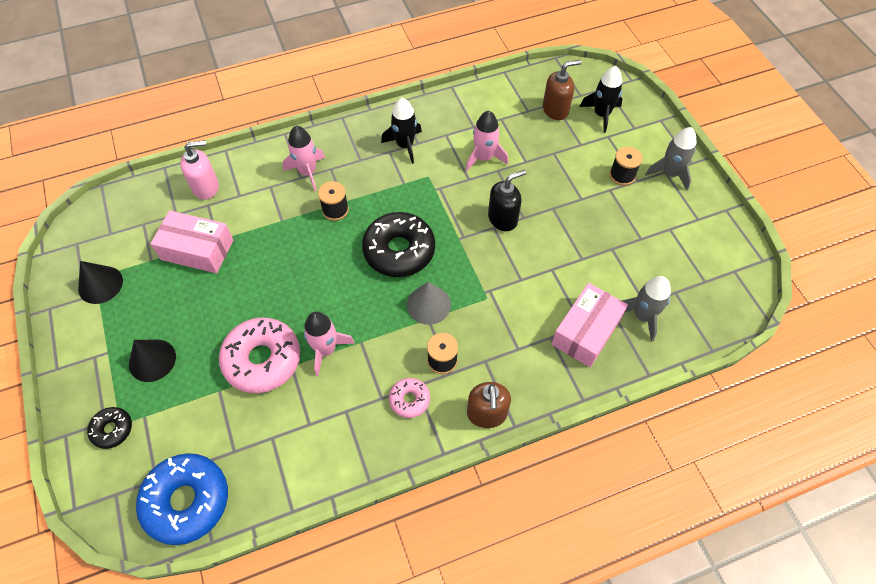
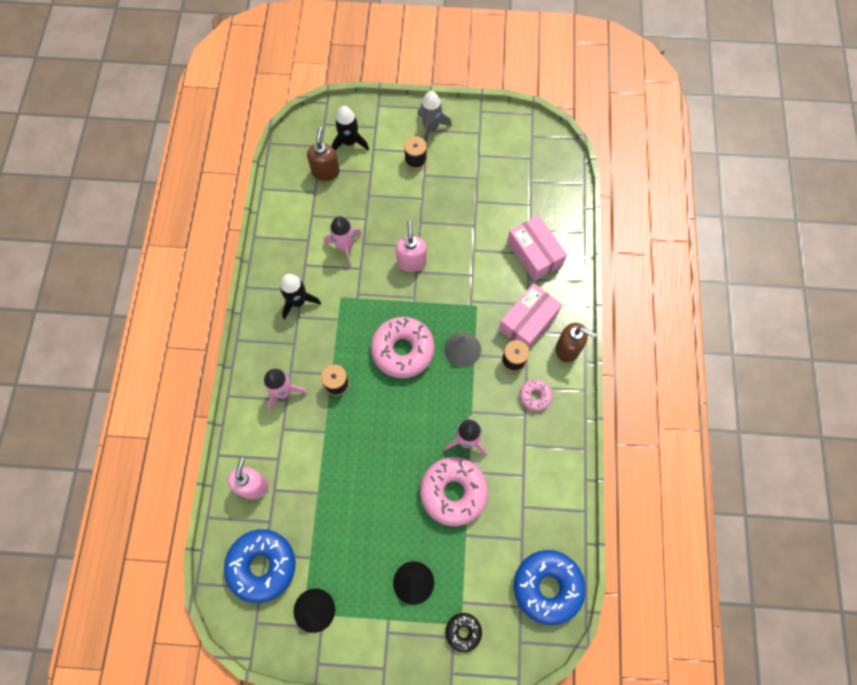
camera: 65 degrees left, 10 degrees up
pink box [150,211,234,273] -> pink box moved to [499,283,562,348]
black donut [362,212,435,277] -> pink donut [371,317,435,378]
black soap dispenser [488,170,526,231] -> pink soap dispenser [396,221,427,272]
grey rocket [622,276,671,342] -> none
none -> blue donut [224,529,296,603]

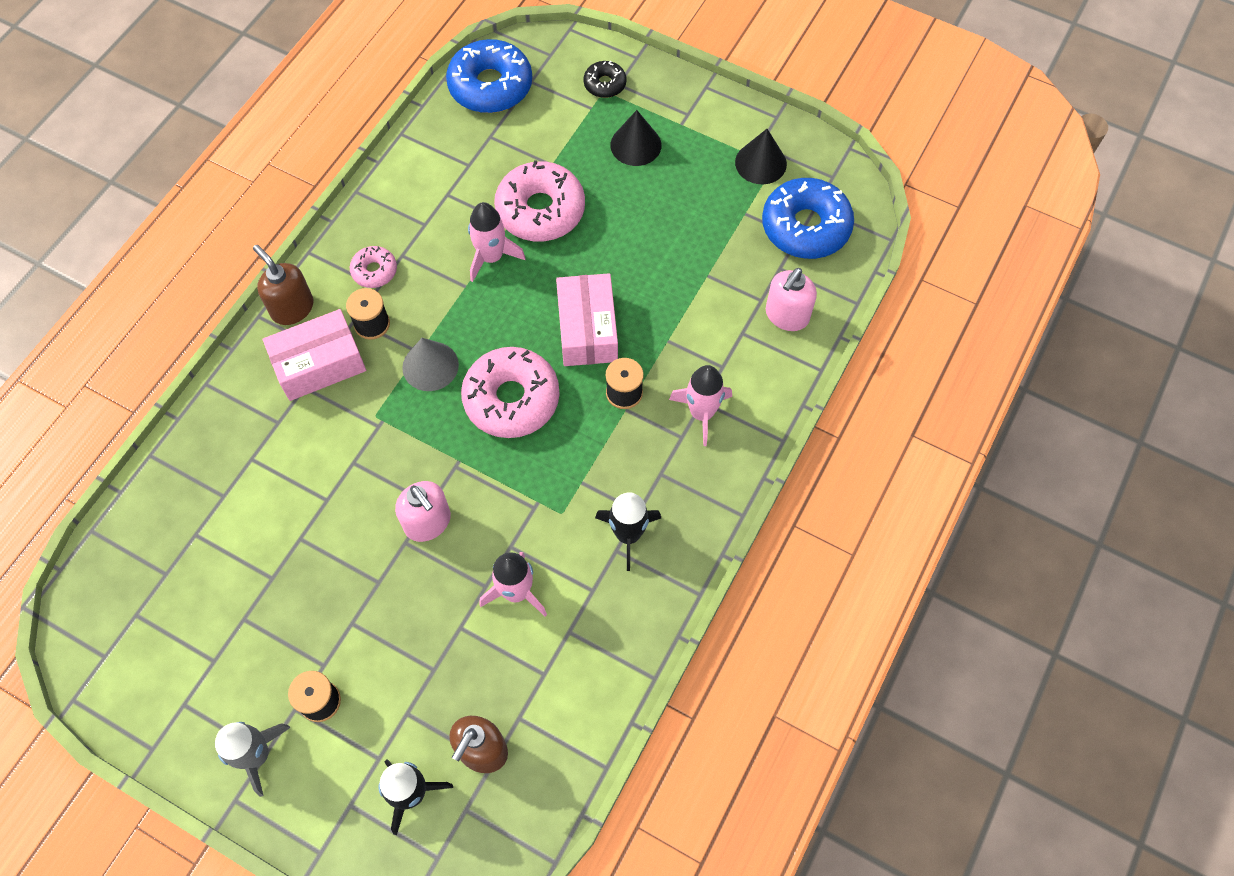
camera: 155 degrees left, 5 degrees down
pink soap dispenser [396,221,427,272] -> pink soap dispenser turned 60 degrees counterclockwise [395,481,451,542]
pink box [507,215,567,281] -> pink box moved to [556,273,618,366]

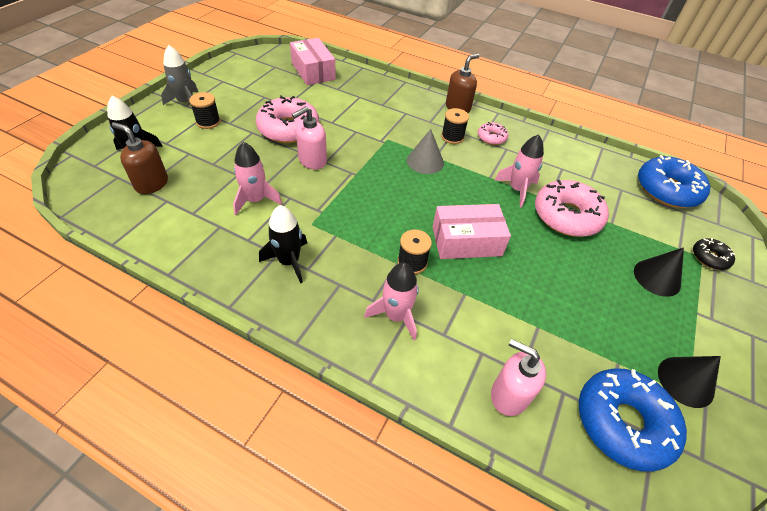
camera: 85 degrees right, 15 degrees down
pink box [263,309,366,401] -> pink box moved to [290,38,336,85]
pink donut [461,347,560,438] -> pink donut moved to [256,95,319,143]

